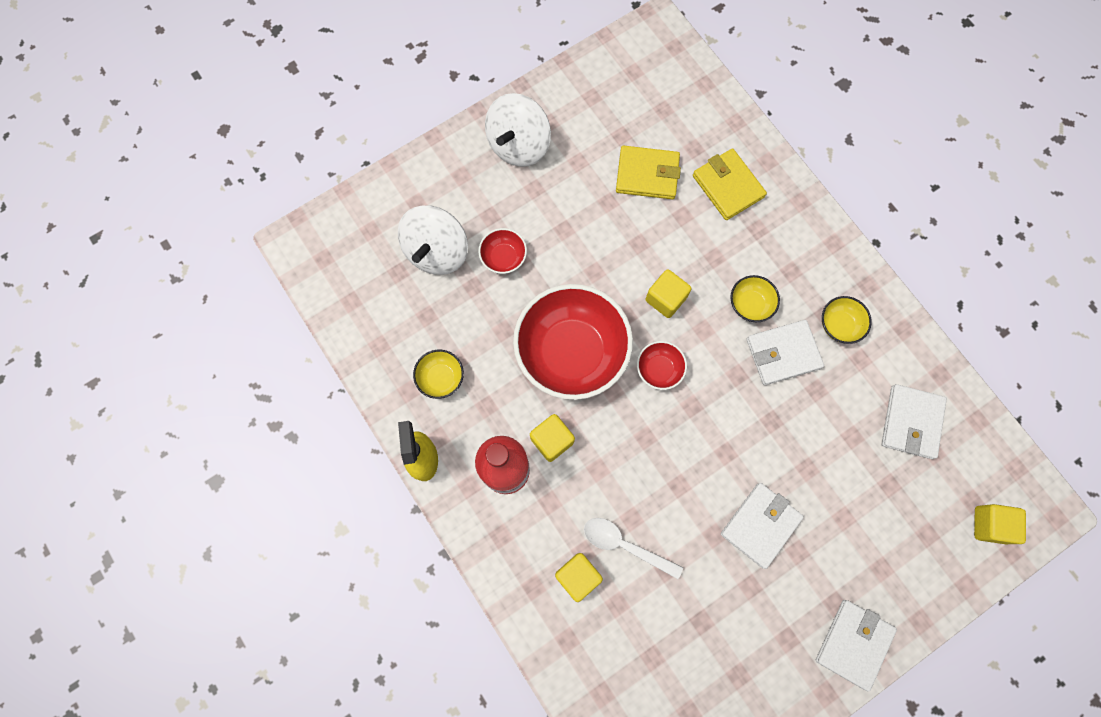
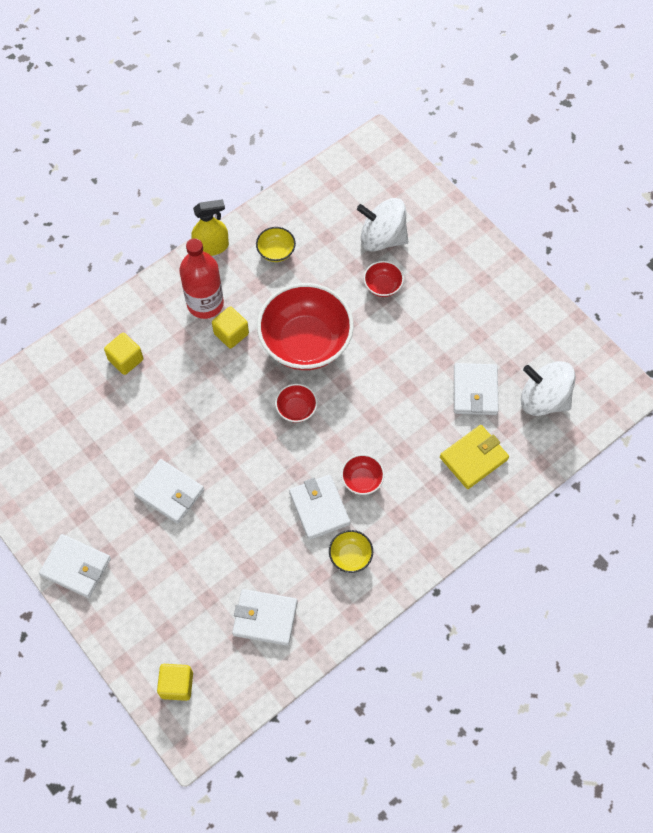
camera: 85 degrees right, 10 degrees down
white spinning top [485,93,551,167] -> white spinning top moved to [521,361,576,416]
white spoon [584,518,683,579] -> none
yellow wallet [616,146,681,199] -> white wallet [454,363,499,415]
yellow cube [645,269,692,318] -> none
yellow bowl [730,275,780,322] -> red bowl [341,454,384,495]

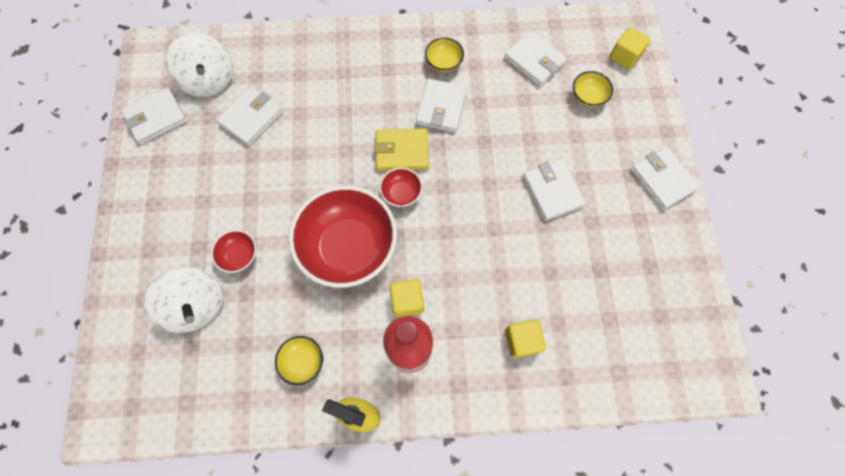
camera: 145 degrees left, 5 degrees up
red bowl [341,454,384,495] -> none
yellow wallet [440,425,509,489] -> yellow wallet moved to [374,128,429,171]
none -> white wallet [121,88,187,144]
none -> yellow bowl [573,71,613,107]

